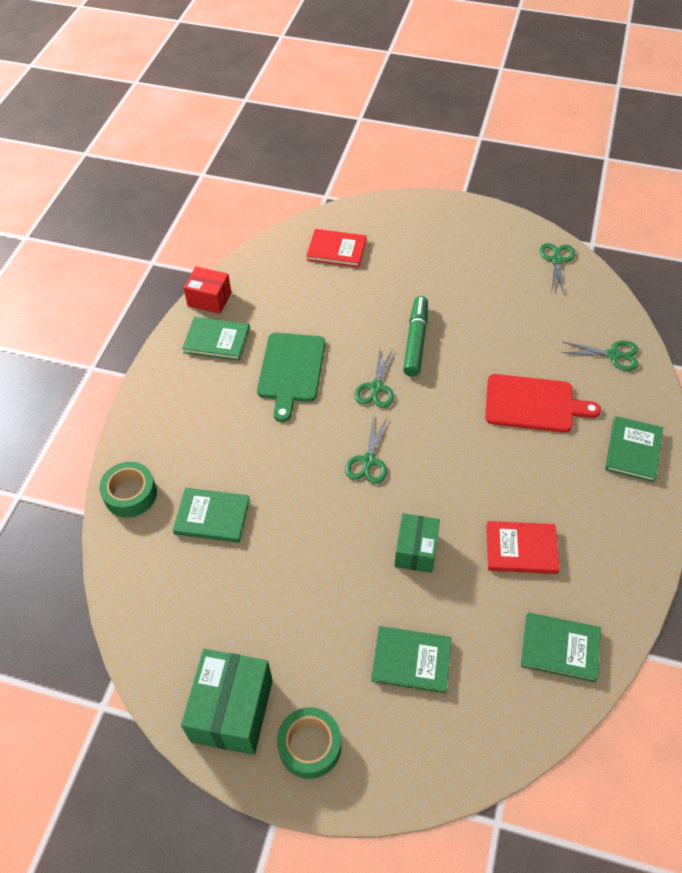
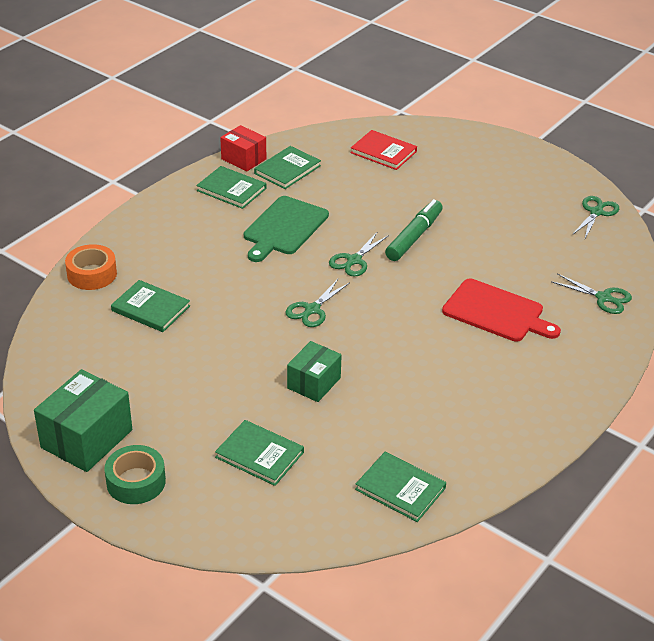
camera: 20 degrees right, 15 degrees down
green tape [99,462,157,518] -> orange tape [65,244,117,290]
red book [486,521,560,574] -> none
green book [605,416,663,482] -> green book moved to [254,146,321,189]

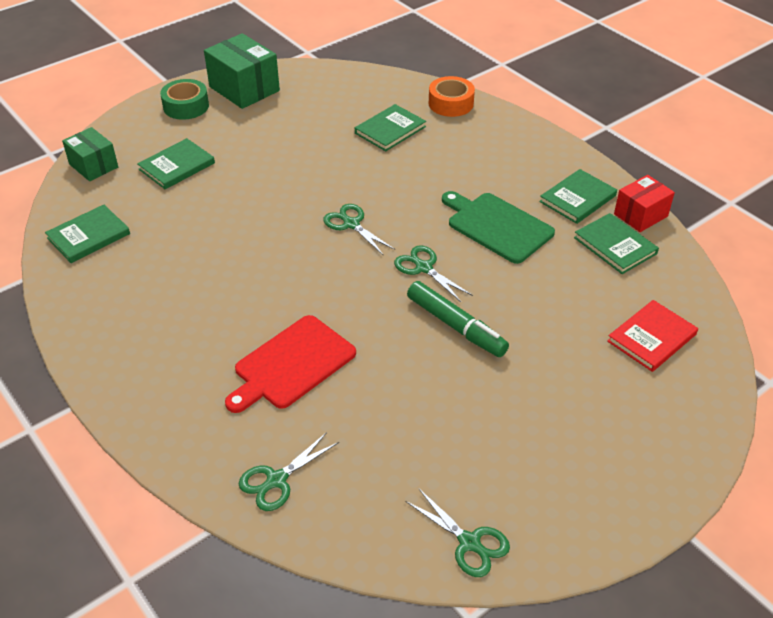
camera: 105 degrees right, 5 degrees up
green box [287,341,342,402] -> green box moved to [62,127,118,181]

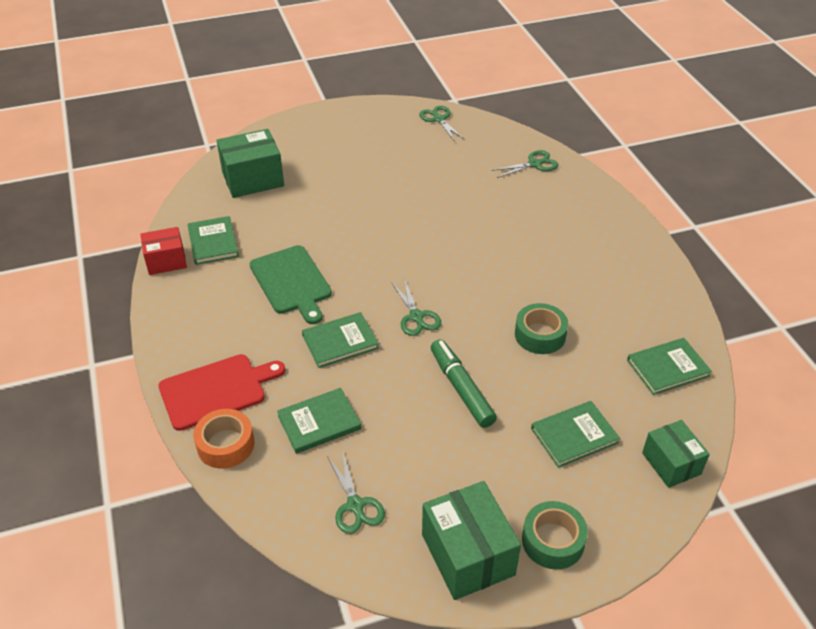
camera: 160 degrees left, 0 degrees up
red cutting board [225,315,356,413] -> red cutting board moved to [158,354,285,431]
green scissors [394,245,473,302] -> green scissors moved to [327,453,385,534]
green marker [407,281,509,357] -> green marker moved to [431,339,497,428]
green book [539,169,617,224] -> green book moved to [302,312,379,368]
red book [607,300,698,372] -> green box [216,129,284,198]
none -> green tape [515,303,568,354]

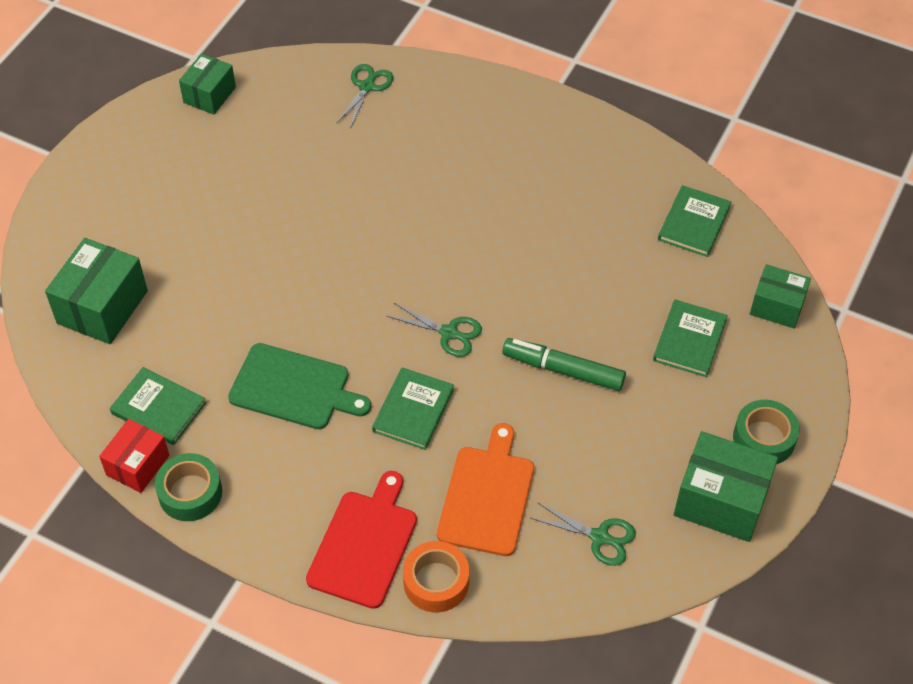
camera: 45 degrees left, 10 degrees up
green book [277,388,361,454] -> orange cutting board [437,423,534,556]
green scissors [419,106,465,142] -> green box [179,53,236,115]
green tape [515,303,568,354] -> green tape moved to [155,453,222,521]

